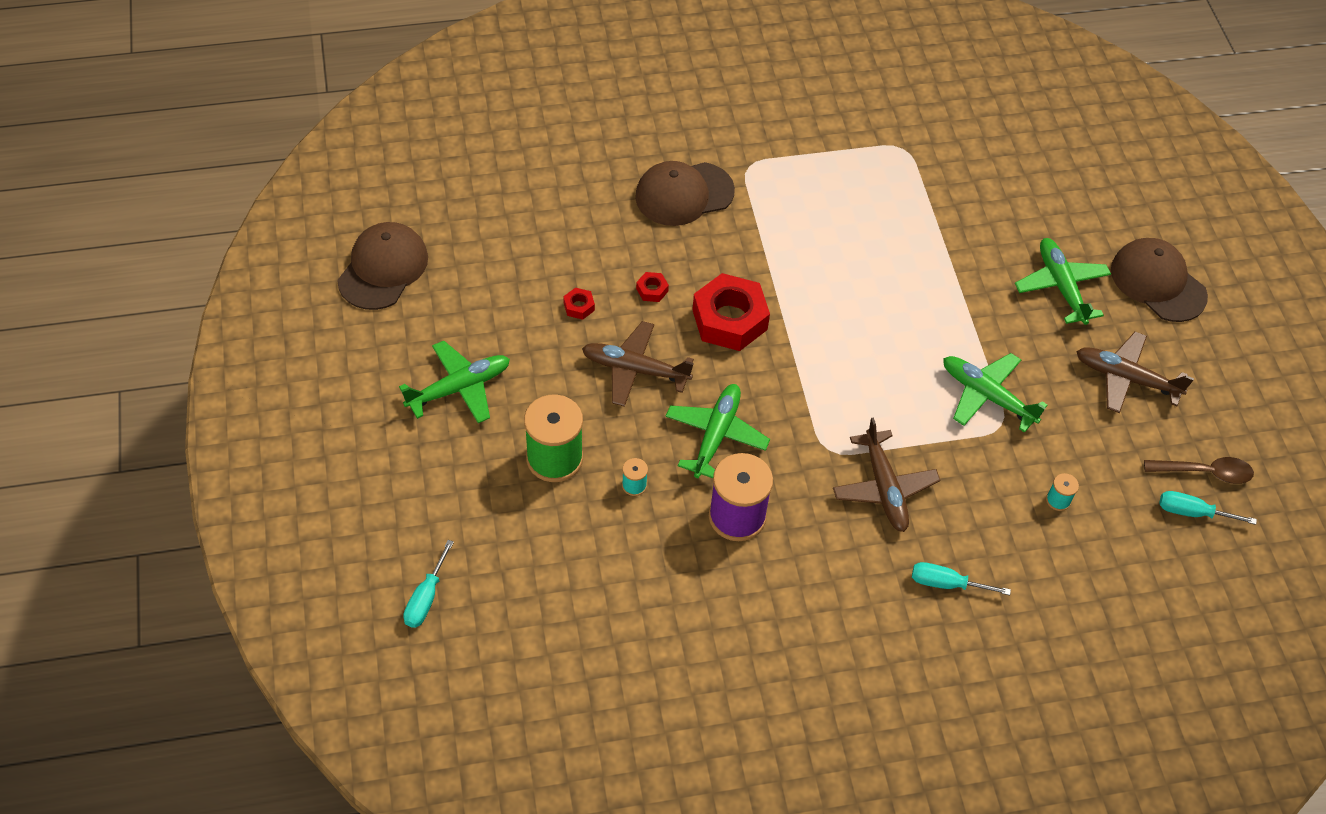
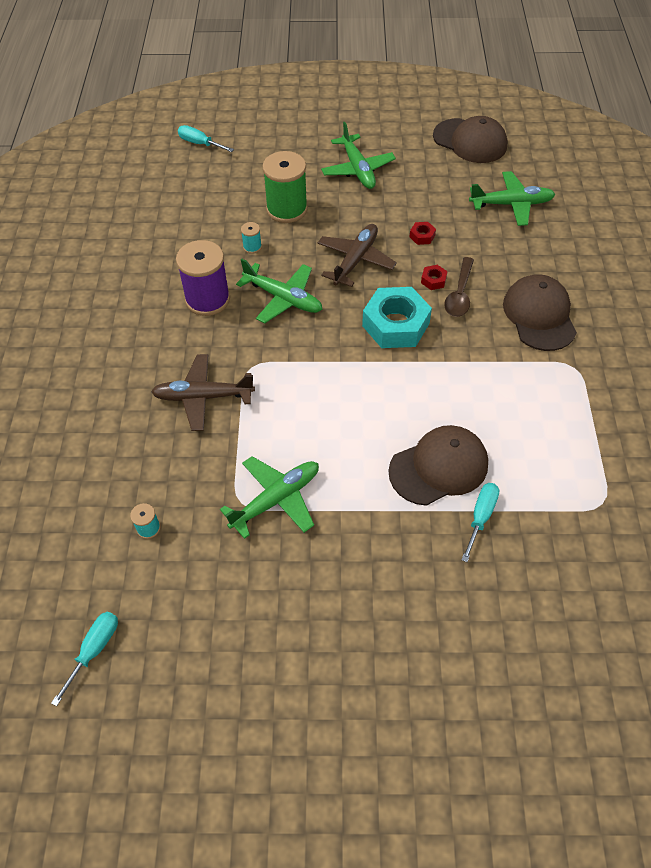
camera: 105 degrees right, 0 degrees up
red nut [692,273,770,351] -> turquoise nut [362,287,432,348]
turquoise screwdriver [912,562,1011,595] -> turquoise screwdriver moved to [461,483,499,562]
green plane [1015,238,1111,325] -> green plane moved to [469,171,556,226]
brown plane [1076,332,1194,413] -> none
brown cap [1111,238,1208,322] -> brown cap moved to [388,425,488,506]
brown spoon [1144,457,1254,484] -> brown spoon moved to [444,257,474,317]

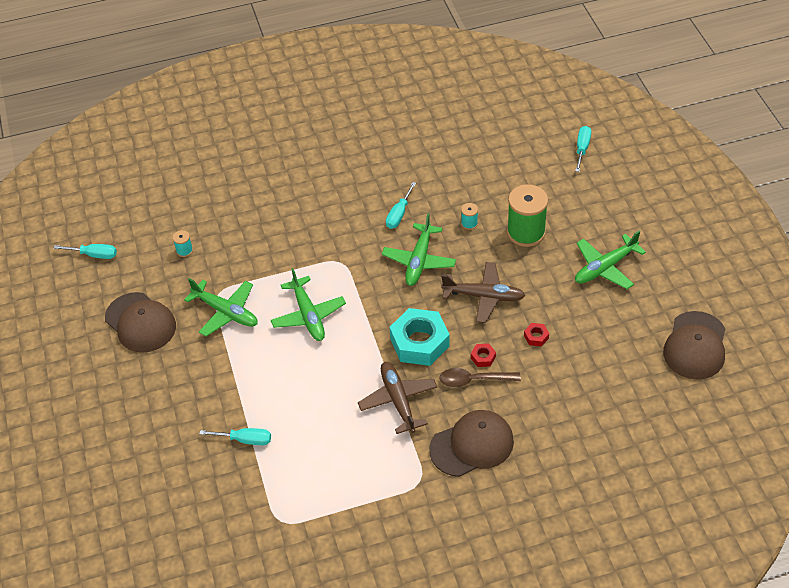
camera: 75 degrees right, 5 degrees down
brown plane [151,354,255,431] -> brown plane moved to [358,362,437,434]
purple spool [176,240,230,316] -> turquoise screwdriver [386,182,416,229]
brown cap [388,425,488,506] -> brown cap moved to [105,292,176,353]
green plane [469,171,556,226] -> green plane moved to [271,268,346,341]

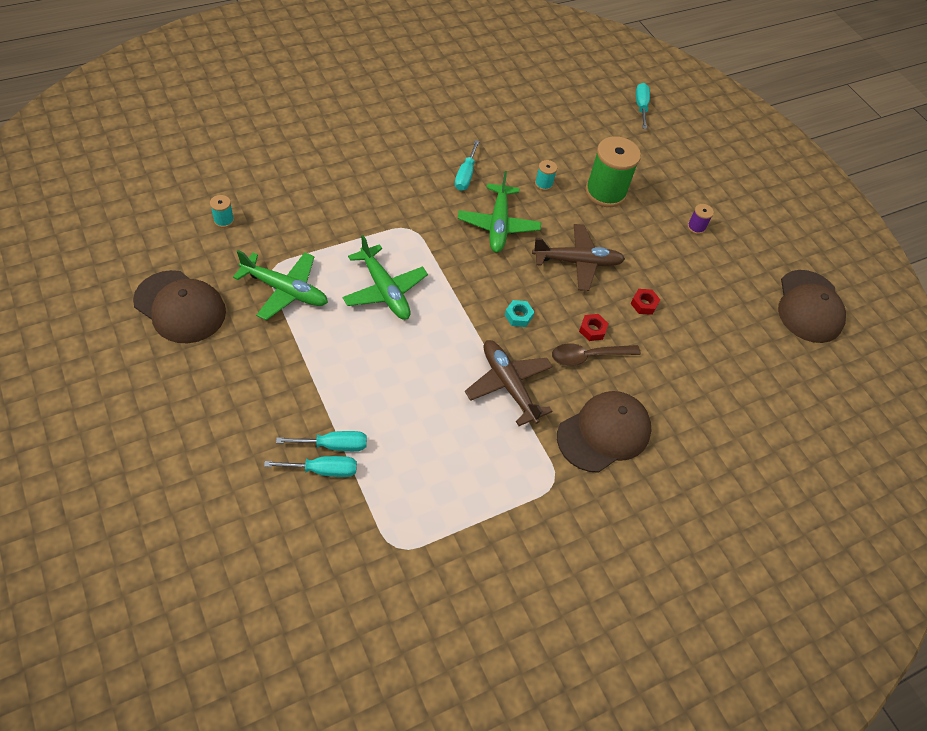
camera: 20 degrees left, 5 degrees up
turquoise screwdriver [54,244,117,259] -> turquoise screwdriver moved to [264,456,357,477]
turquoise nut [390,308,450,366] -> turquoise nut [505,300,534,327], size x0.42
green plane [575,231,646,289] -> purple spool [687,204,714,234]

